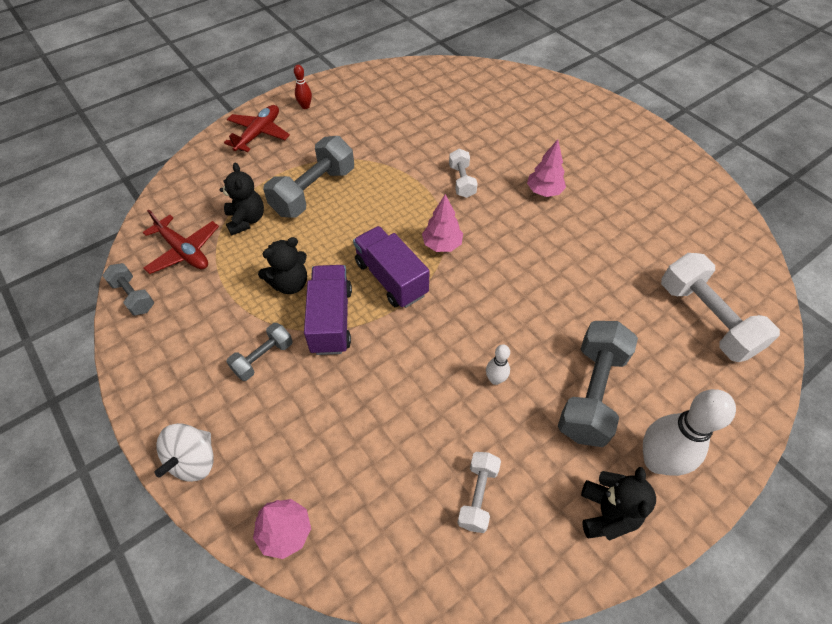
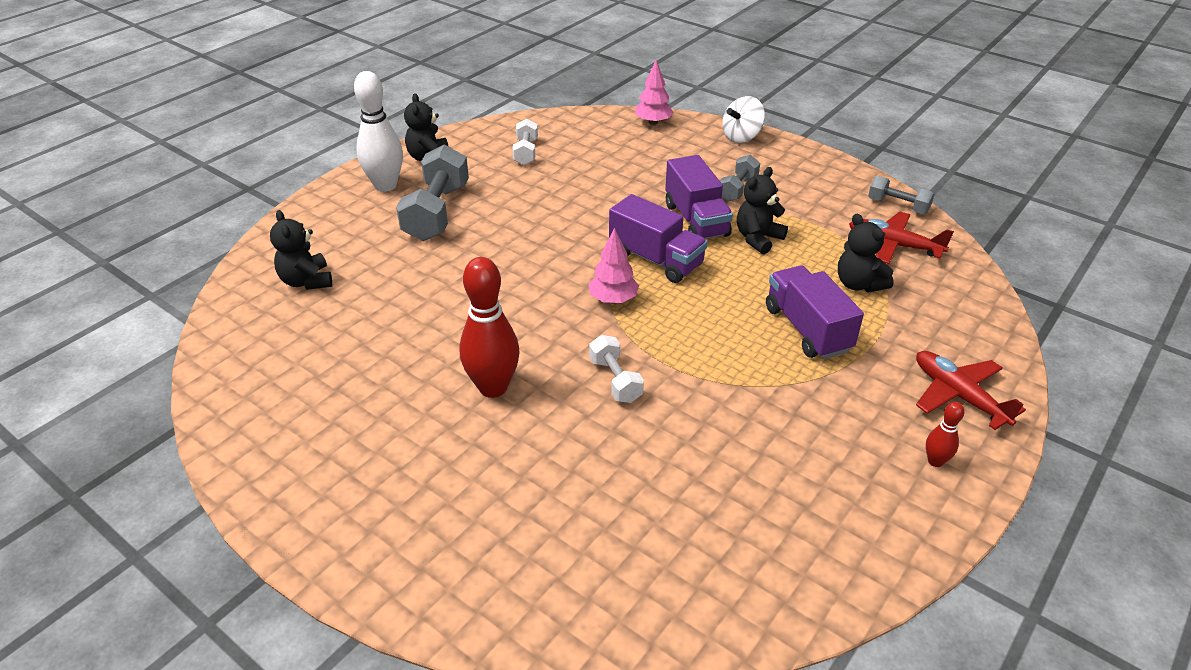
camera: 165 degrees right, 15 degrees down
white spinning top [155,423,214,482] -> white spinning top turned 135 degrees counterclockwise [722,96,765,143]
red plane [224,105,290,152] -> red plane turned 135 degrees clockwise [916,351,1026,430]
grey dumbbell [263,136,354,218] -> purple truck [766,266,864,359]
white bowling pin [486,344,510,385] -> none
pink tree [527,139,566,197] -> red bowling pin [459,257,520,398]
white dumbbell [661,253,780,362] -> black teddy bear [270,210,332,290]

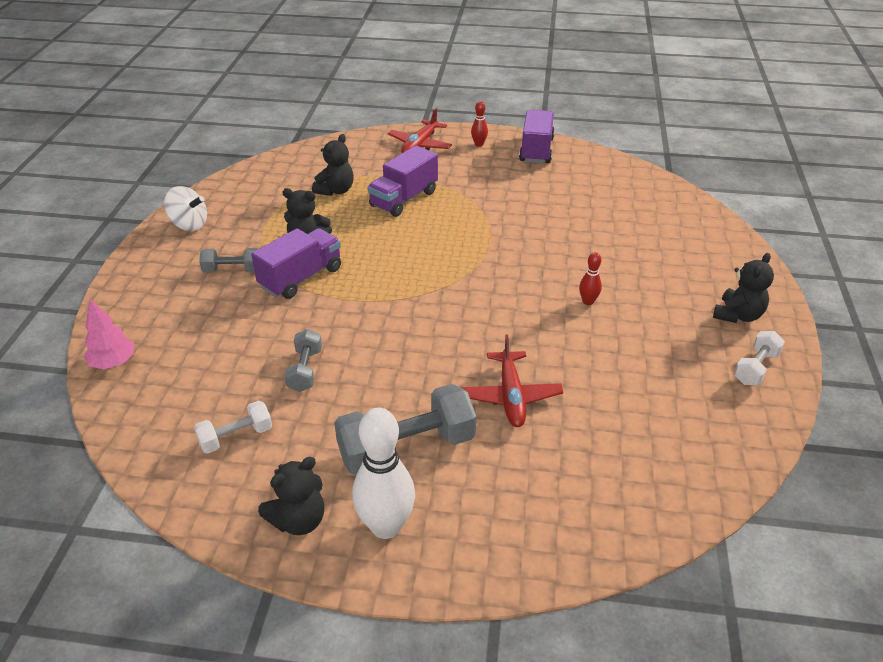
camera: 120 degrees left, 0 degrees up
black teddy bear [270,210,332,290] -> black teddy bear moved to [713,253,774,323]
red bowling pin [459,257,520,398] -> red bowling pin [579,252,602,305], size x0.48
pink tree [588,228,639,303] -> none
white dumbbell [589,335,644,403] -> white dumbbell moved to [734,331,785,385]
purple truck [609,194,708,283] -> purple truck moved to [519,110,555,164]
white spinning top [722,96,765,143] -> white spinning top moved to [164,186,207,231]
red plane [849,212,954,264] -> red plane moved to [461,335,563,427]
grey dumbbell [868,176,935,214] -> grey dumbbell moved to [285,329,322,392]

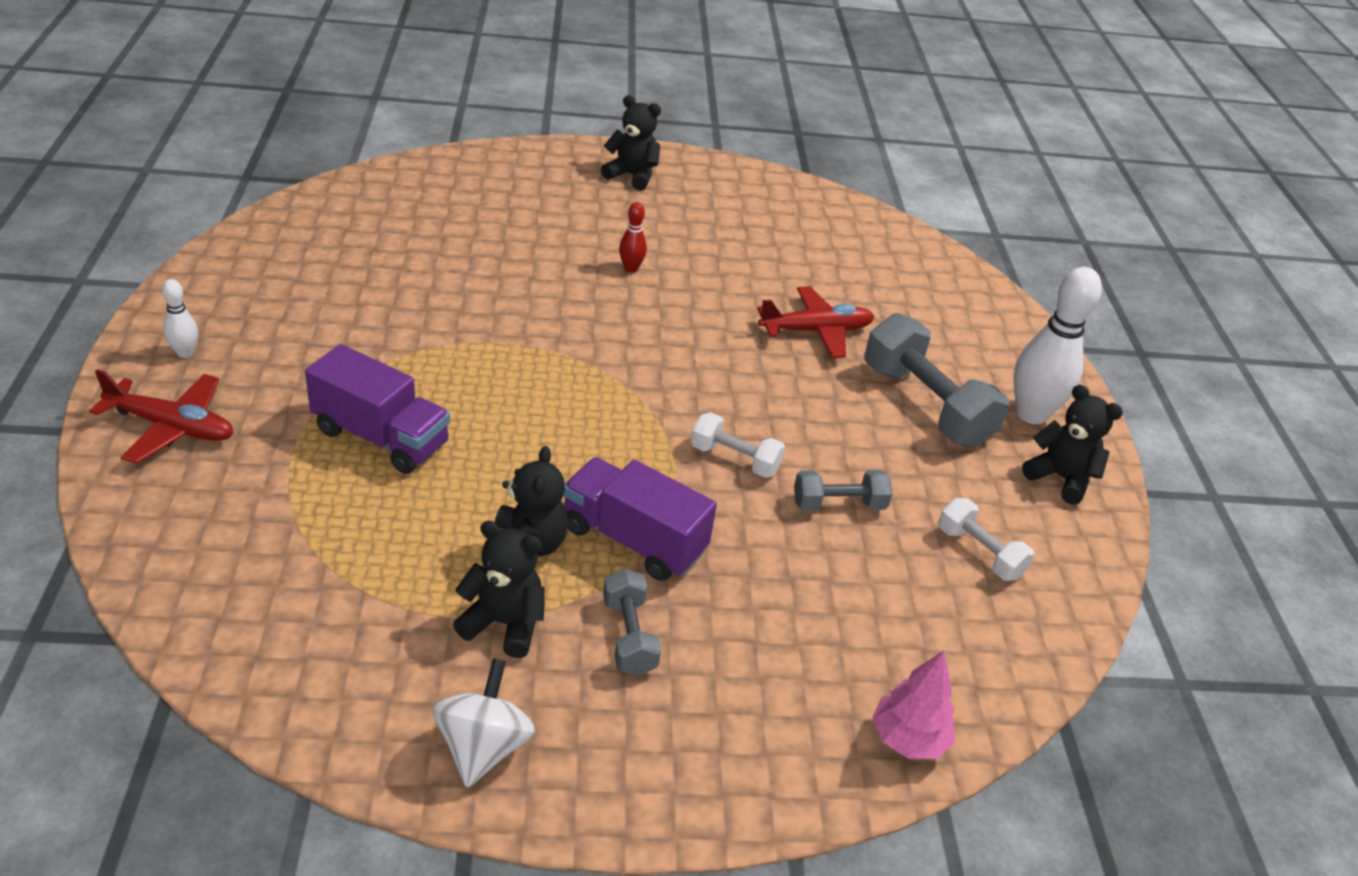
camera: 105 degrees left, 0 degrees up
black teddy bear [312,134,354,196] -> black teddy bear moved to [453,521,545,658]
red bowling pin [471,101,488,147] -> white bowling pin [162,279,198,358]
purple truck [519,110,555,164] -> none
white dumbbell [734,331,785,385] -> white dumbbell moved to [691,412,785,478]

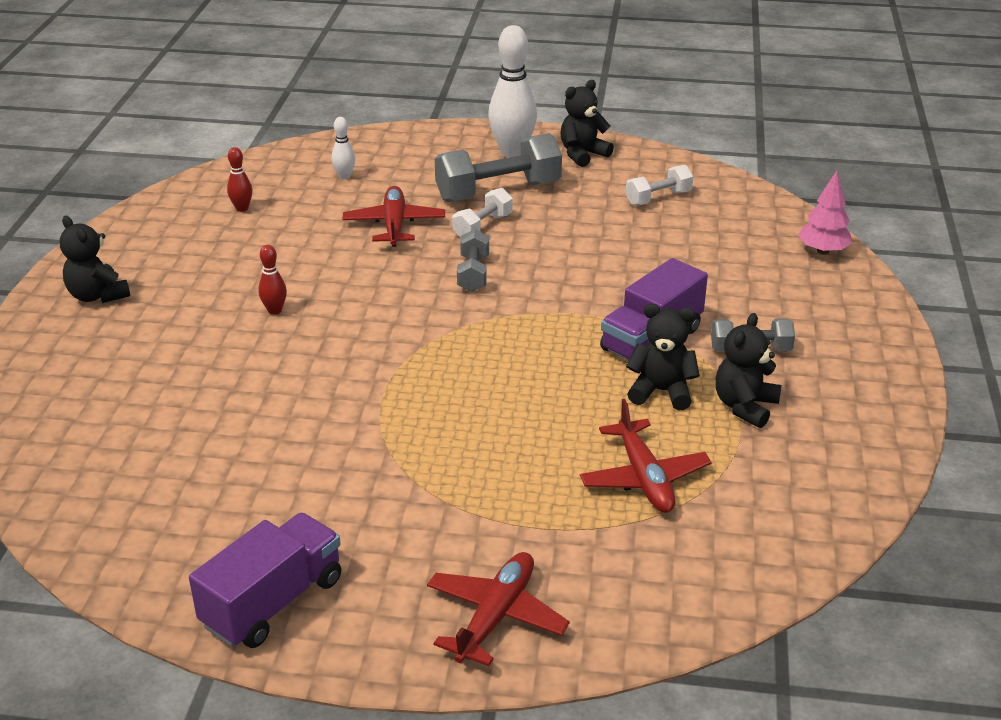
camera: 75 degrees left, 5 degrees down
white bowling pin [162,279,198,358] -> white bowling pin moved to [331,117,355,180]
purple truck [305,344,450,474] -> purple truck moved to [189,513,341,648]
white spinning top [432,658,535,788] -> none
black teddy bear [601,95,661,190] -> black teddy bear turned 75 degrees counterclockwise [60,216,130,303]
white dumbbell [691,412,785,478] -> white dumbbell moved to [452,188,513,238]
grey dumbbell [794,470,892,511] -> grey dumbbell moved to [457,229,489,292]
none -> red bowling pin [227,147,252,212]
none -> red plane [580,399,712,513]

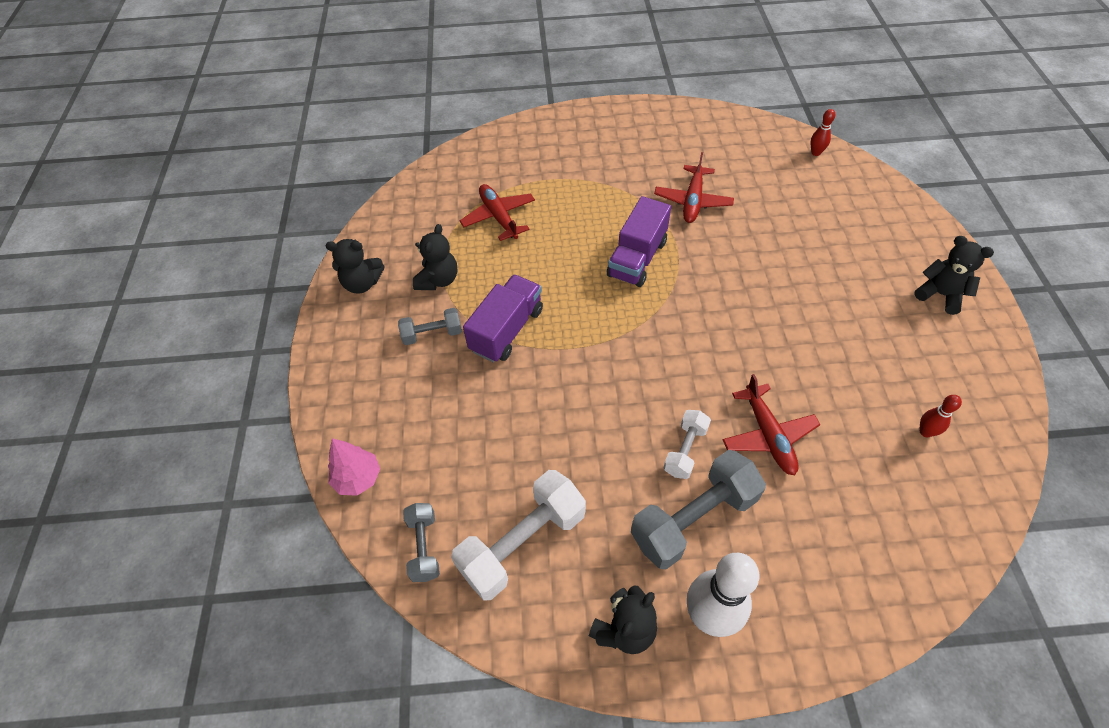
camera: 170 degrees right, 20 degrees up
purple truck [189,513,341,648] -> purple truck moved to [607,196,671,287]
red bowling pin [258,245,287,315] -> red bowling pin moved to [810,109,835,156]
white bowling pin [331,117,355,180] -> none
red plane [427,552,570,666] -> red plane moved to [654,152,734,223]
grey dumbbell [457,229,489,292] -> grey dumbbell moved to [403,503,440,582]
white dumbbell [626,165,693,206] -> white dumbbell [451,470,586,601], size x1.83
black teddy bear [626,304,700,410] -> black teddy bear moved to [326,239,385,294]

